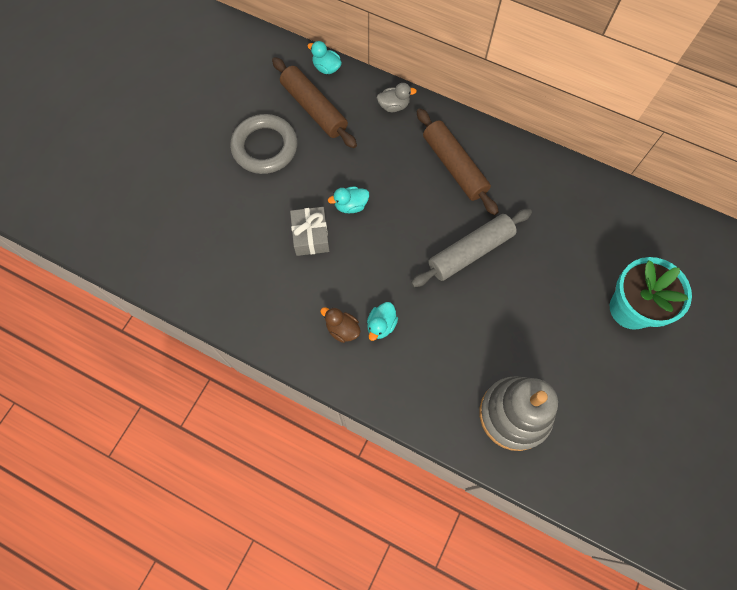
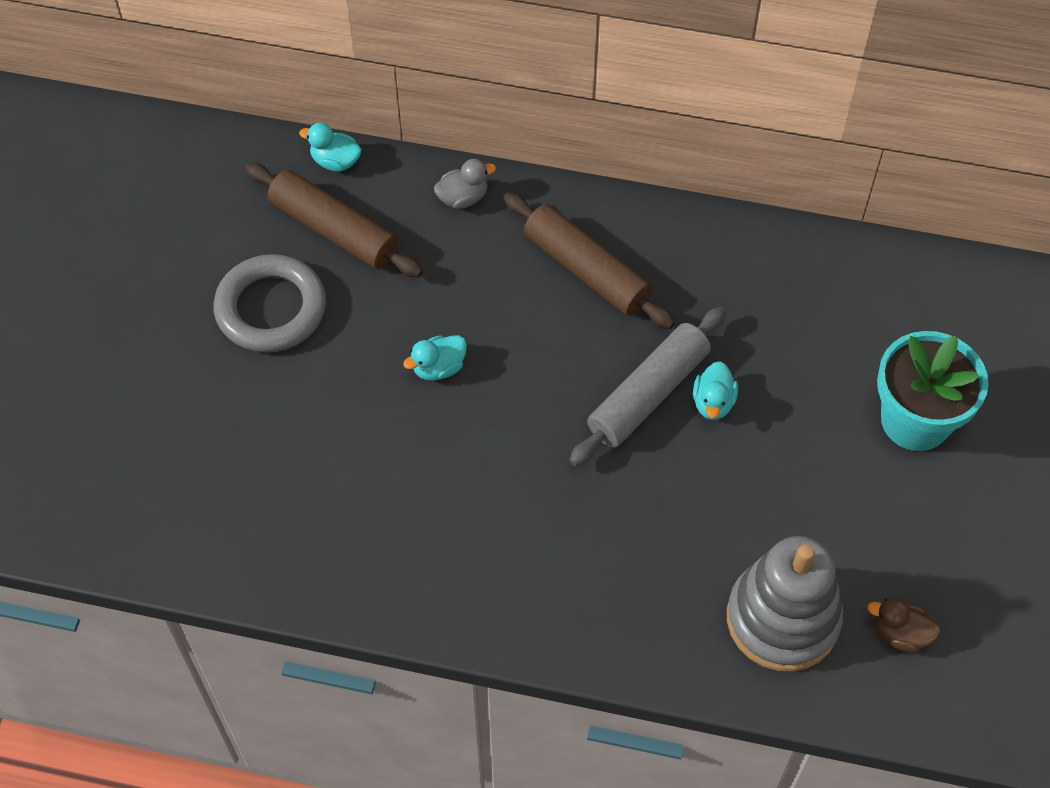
camera: 15 degrees left, 10 degrees down
grey gift [290,207,329,256] -> none
brown duck [320,307,361,343] -> brown duck moved to [867,598,941,653]
turquoise duck [367,302,398,341] -> turquoise duck moved to [693,361,738,420]

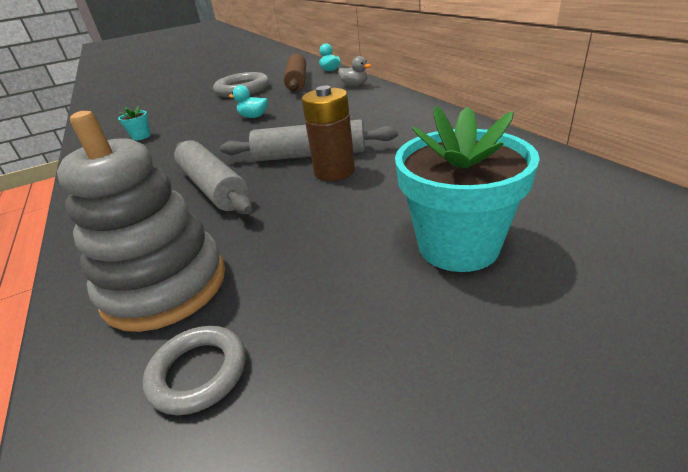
camera: 55 degrees right, 25 degrees down
brown rolling pin [503,192,675,329] -> none
turquoise duck [693,361,738,420] -> brown battery [301,86,355,181]
brown duck [867,598,941,653] -> grey ring [143,326,245,415]
none -> turquoise flower pot [118,106,151,140]
none -> grey rolling pin [174,140,253,215]

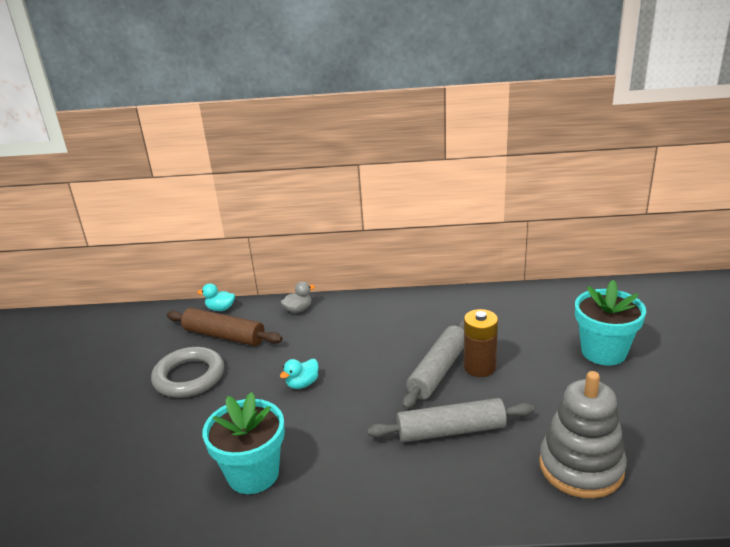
camera: 65 degrees left, 5 degrees down
turquoise flower pot [118,106,151,140] -> turquoise flower pot [202,392,285,494], size x2.34
grey ring [143,326,245,415] -> none

